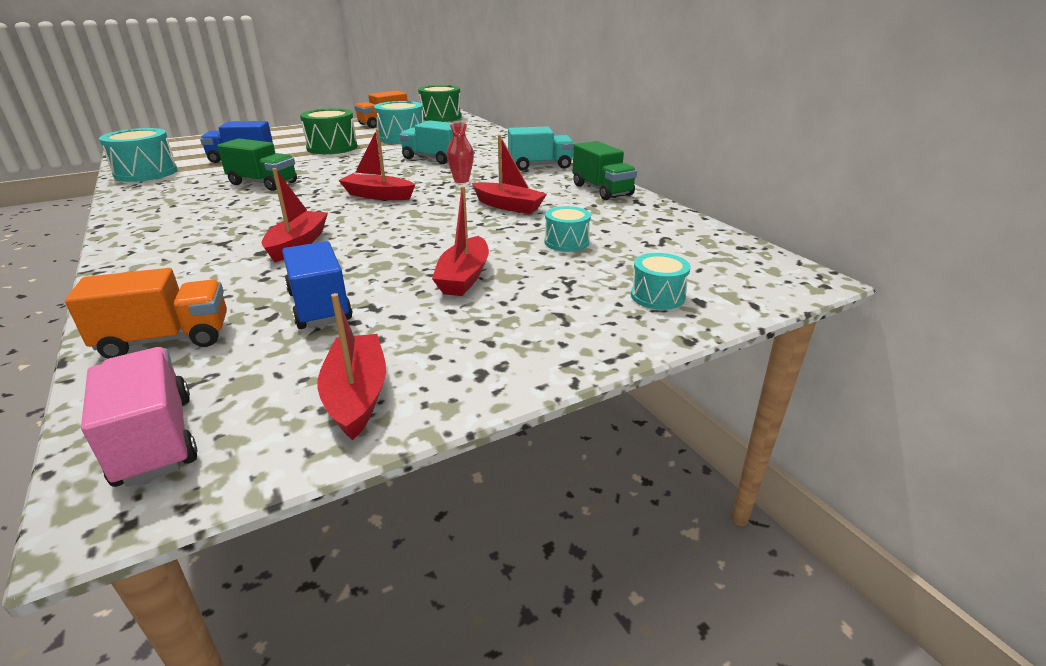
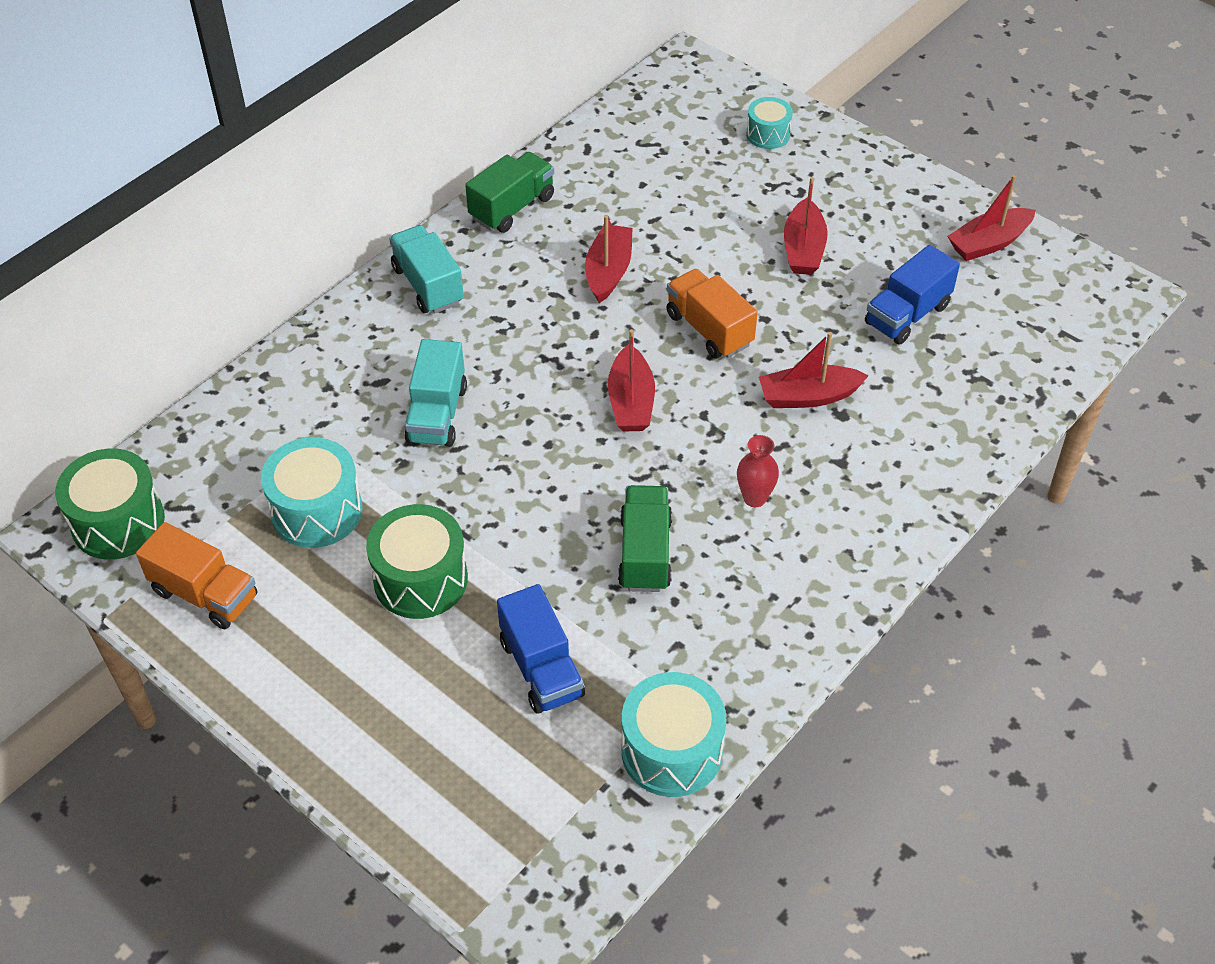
camera: 110 degrees left, 20 degrees up
orange truck [65,268,227,359] -> orange truck moved to [666,269,758,359]
pink truck [81,347,197,487] -> none
red boat [432,186,489,296] -> red boat turned 105 degrees clockwise [784,177,828,275]
red vase [447,123,474,183] -> red vase moved to [737,435,779,507]
turquoise drum [545,206,591,252] -> none

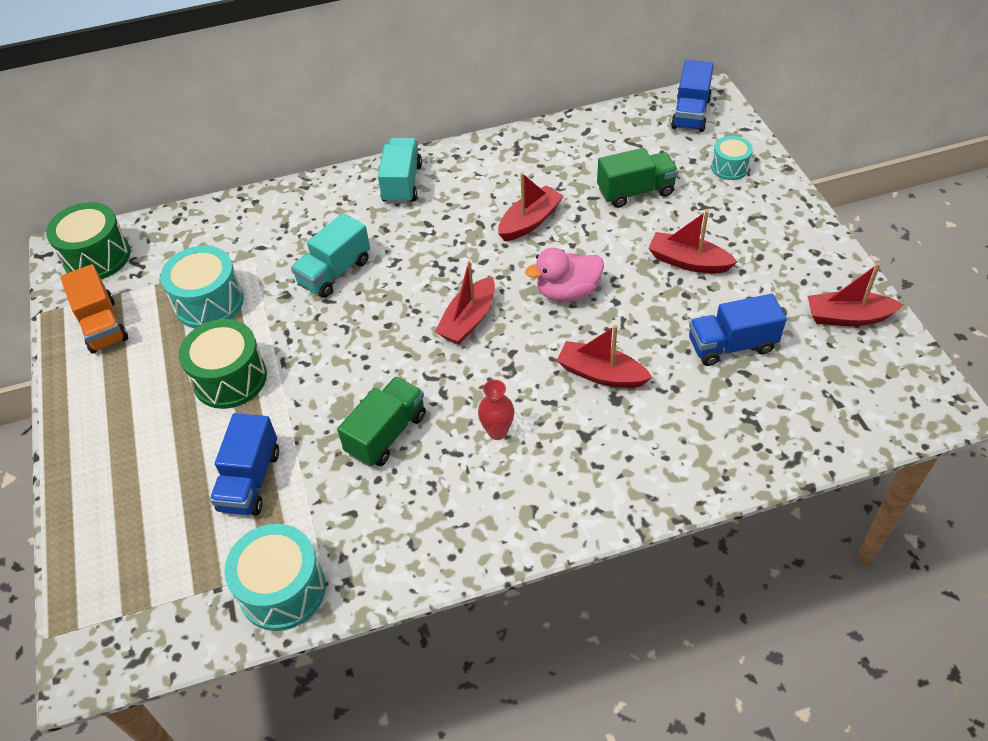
camera: 35 degrees right, 0 degrees up
green truck [465,152,554,233] -> green truck moved to [597,148,678,208]
orange truck [666,269,758,359] -> pink duck [525,248,604,302]
red boat [784,177,828,275] -> red boat turned 75 degrees clockwise [648,210,737,273]
none -> blue truck [671,60,714,132]

